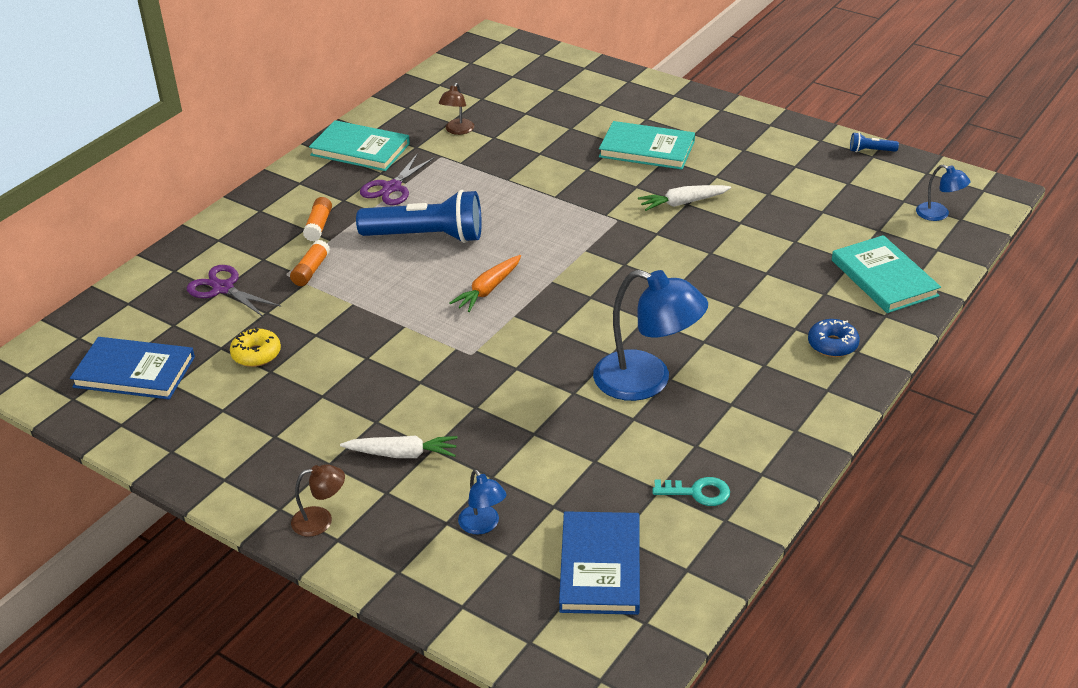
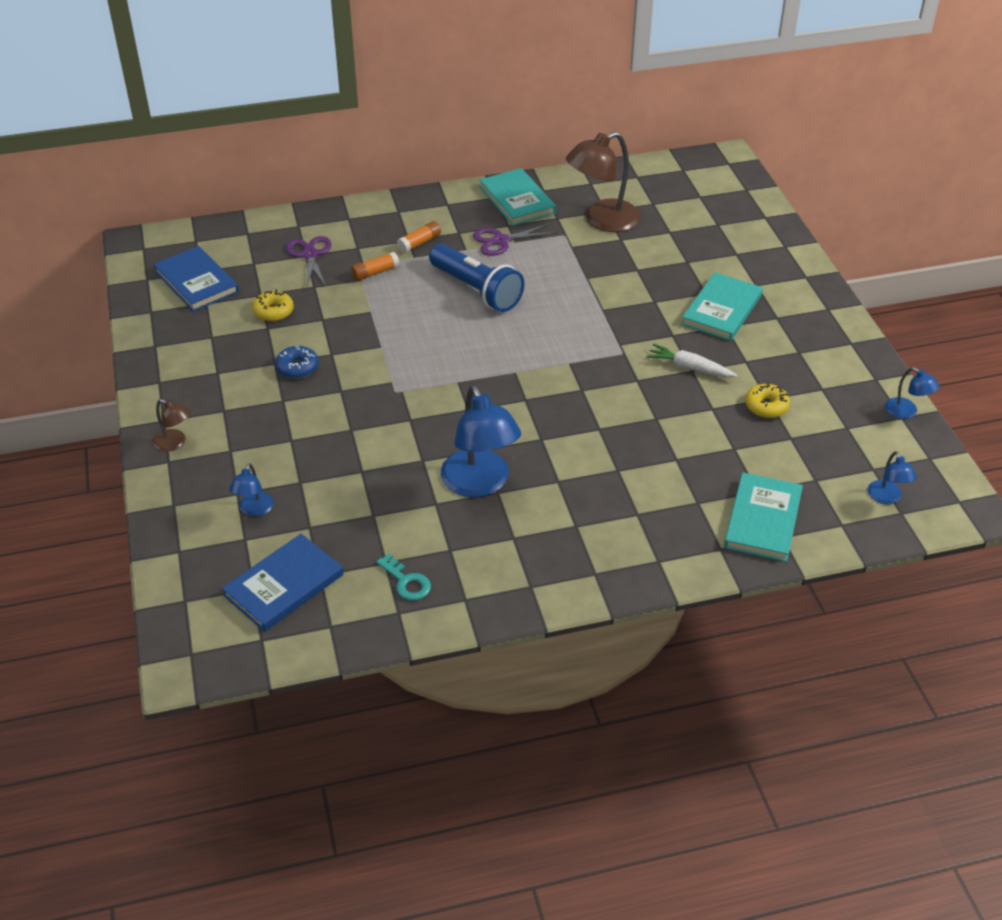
camera: 40 degrees right, 5 degrees up
white carrot [340,435,458,458] -> none
brown lamp [439,83,475,135] -> brown lamp [566,132,640,232], size x2.06
orange carrot [449,255,521,312] -> none
turquoise book [599,121,695,170] -> turquoise book turned 60 degrees clockwise [681,272,763,341]
blue donut [808,319,860,357] -> blue donut moved to [275,346,319,379]
blue flashlight [850,132,899,152] -> blue lamp [885,367,939,419]
none -> yellow donut [745,382,790,418]

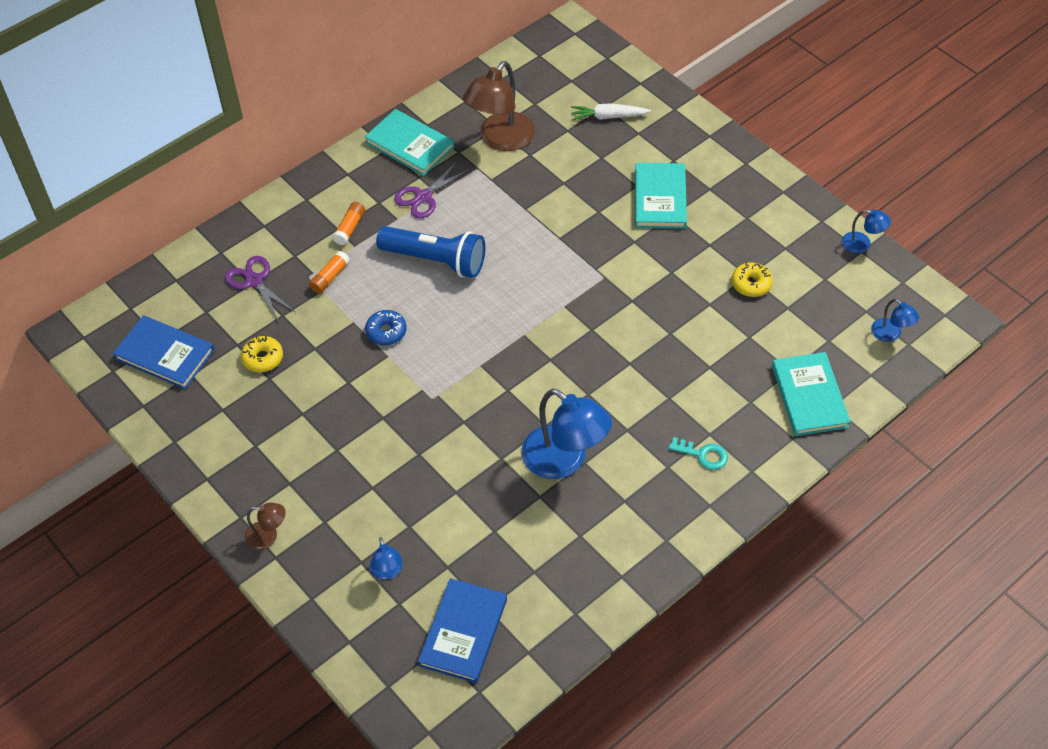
camera: 25 degrees left, 10 degrees up
blue donut [275,346,319,379] -> blue donut moved to [365,310,407,345]
turquoise key [376,554,431,601] -> turquoise key moved to [669,437,728,470]
white carrot [646,344,737,377] -> white carrot moved to [571,103,651,121]

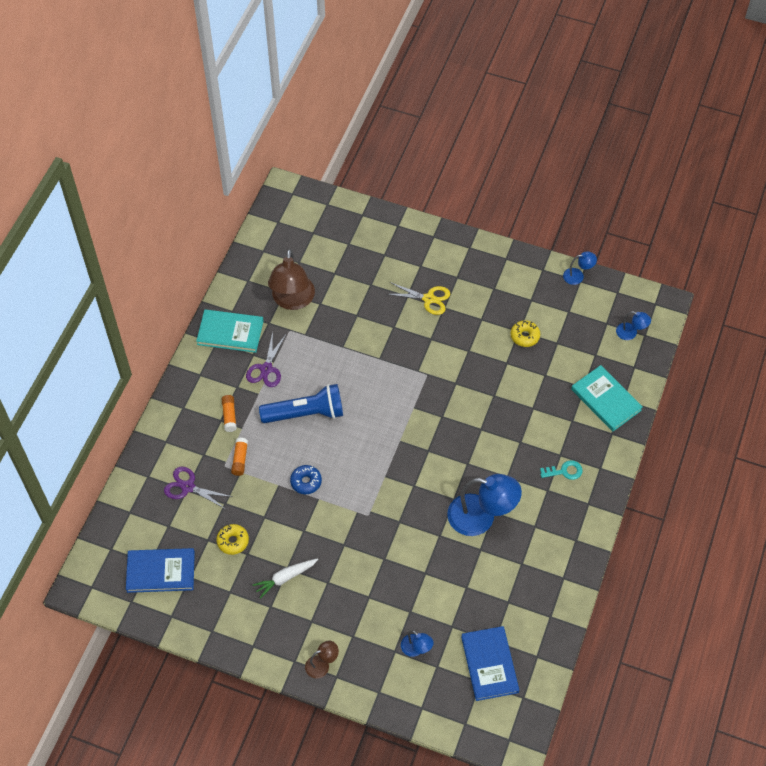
camera: 30 degrees left, 5 degrees up
white carrot [571,103,651,121] -> white carrot moved to [252,558,318,599]
turquoise book [635,163,687,229] -> yellow scissors [387,282,450,315]

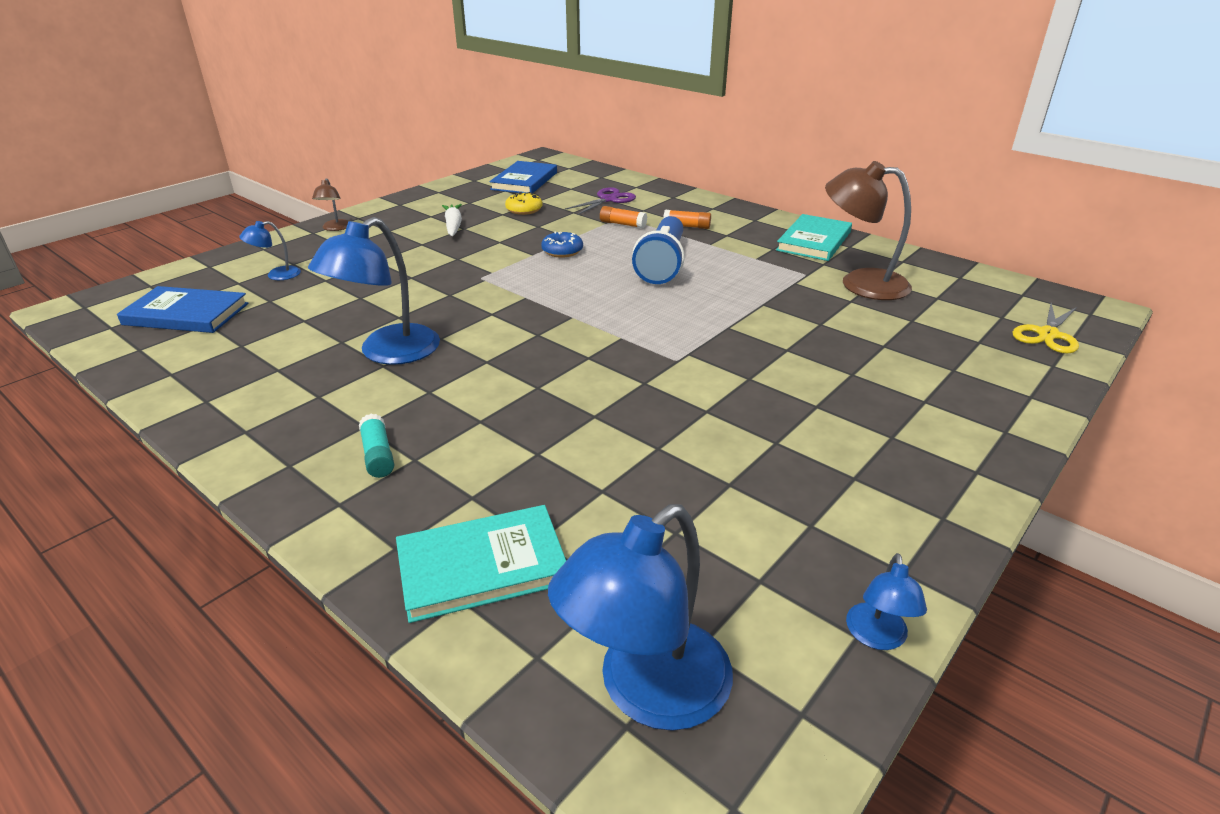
camera: 110 degrees right, 25 degrees down
purple scissors [246,332,287,387] -> none
yellow scissors [387,282,450,315] -> yellow scissors moved to [1012,303,1079,354]
yellow donut [511,320,540,347] -> none
turquoise key [540,460,583,480] -> turquoise glue stick [359,414,395,478]
blue lamp [616,311,651,340] -> blue lamp [548,504,733,731], size x2.06

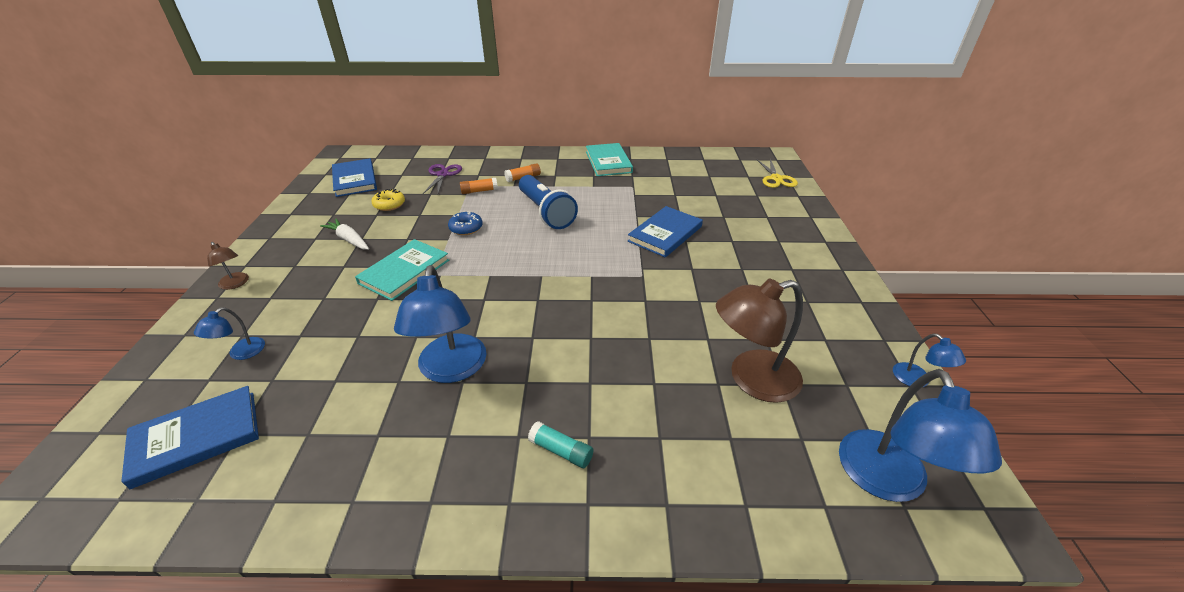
camera: 40 degrees left, 5 degrees up
turquoise book [396,505,566,623] -> turquoise book moved to [355,239,449,301]
brown lamp [825,161,912,300] -> brown lamp moved to [716,279,803,403]
none -> blue book [628,206,703,258]

